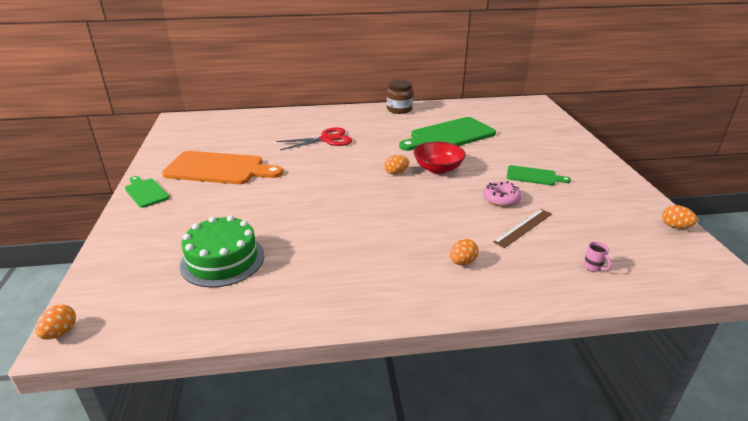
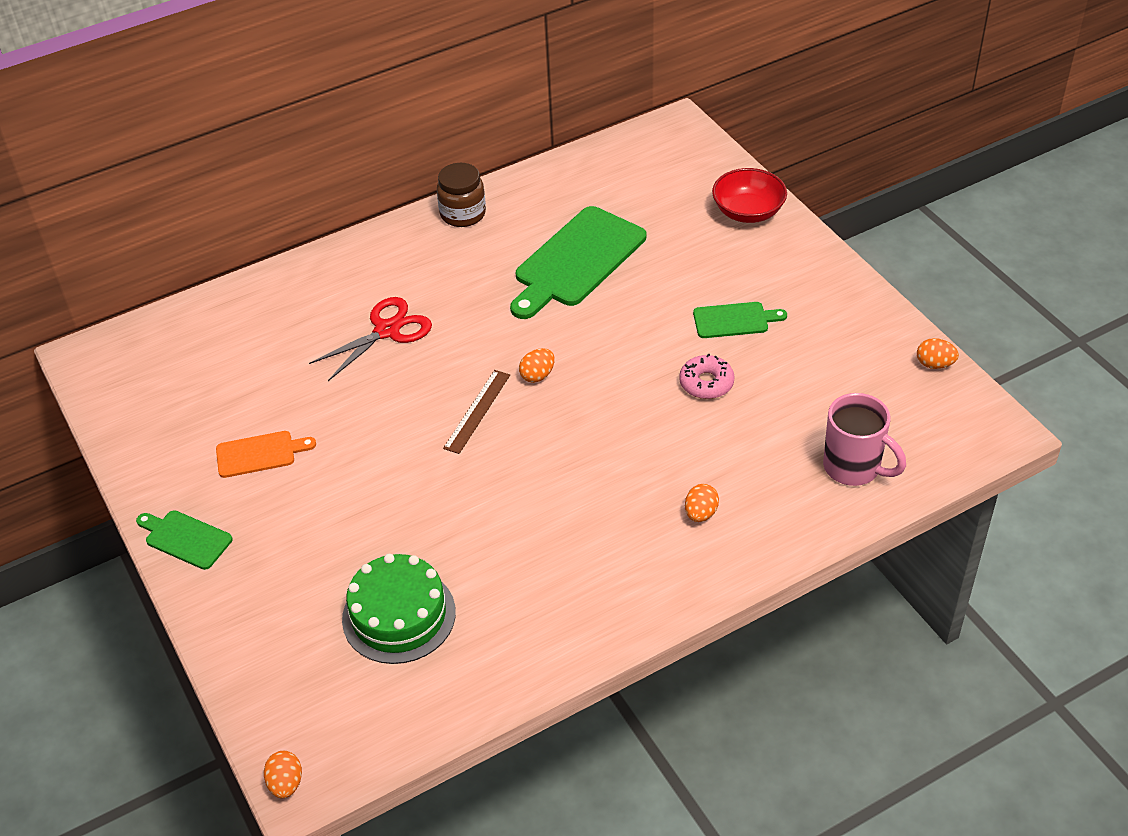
camera: 20 degrees left, 15 degrees up
orange cutting board [162,151,283,184] -> orange cutting board [216,431,316,478], size x0.51
red bowl [414,141,466,174] -> red bowl moved to [712,168,787,223]
brown ruler [493,209,552,248] -> brown ruler moved to [443,370,510,454]
pink mug [584,241,612,272] -> pink mug [823,393,906,486], size x2.45

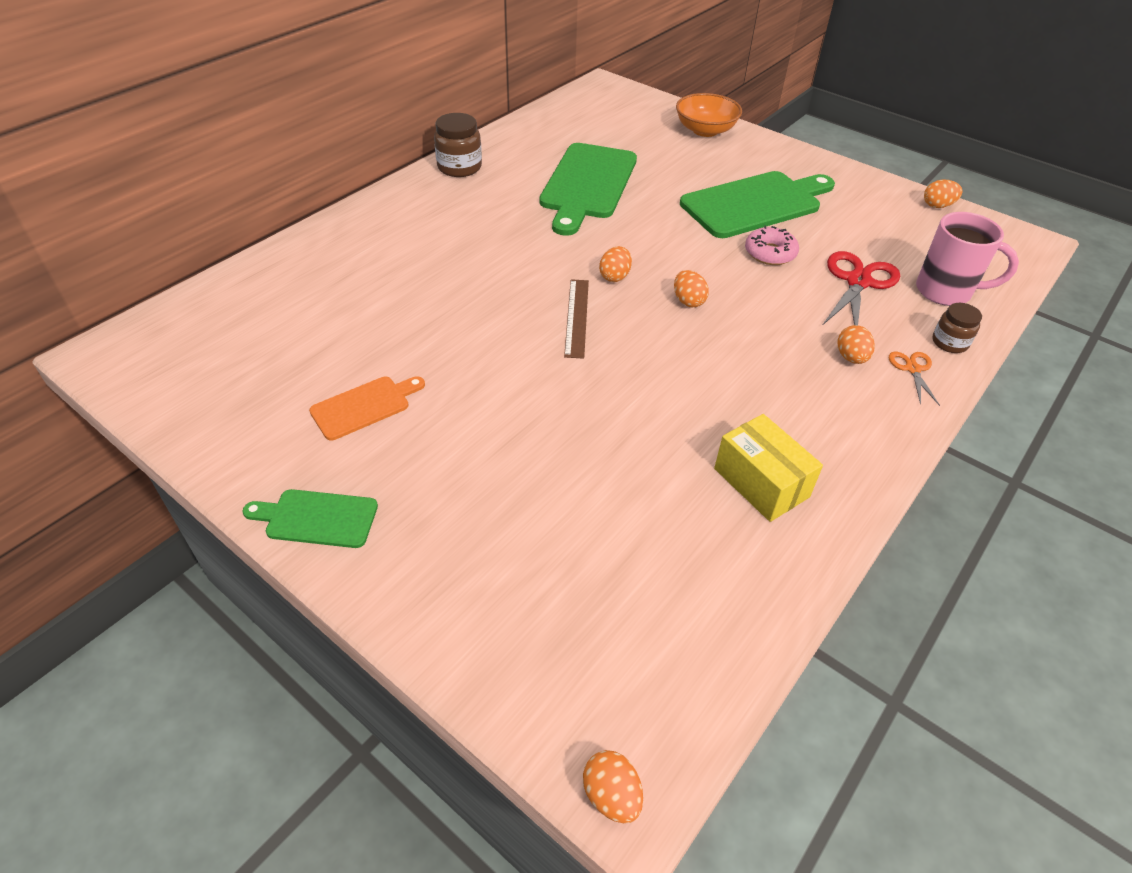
camera: 25 degrees left, 0 degrees up
red scissors [309,297,432,381] -> red scissors moved to [823,251,900,326]
green cake [342,554,456,664] -> none
green cutting board [693,302,787,338] -> green cutting board [680,171,835,238], size x1.94
red bowl [712,168,787,223] -> orange bowl [676,93,742,137]
none -> orange egg [674,270,709,307]
none -> yellow box [714,414,823,522]
none -> orange scissors [889,352,940,406]
none -> brown jar [932,303,982,353]

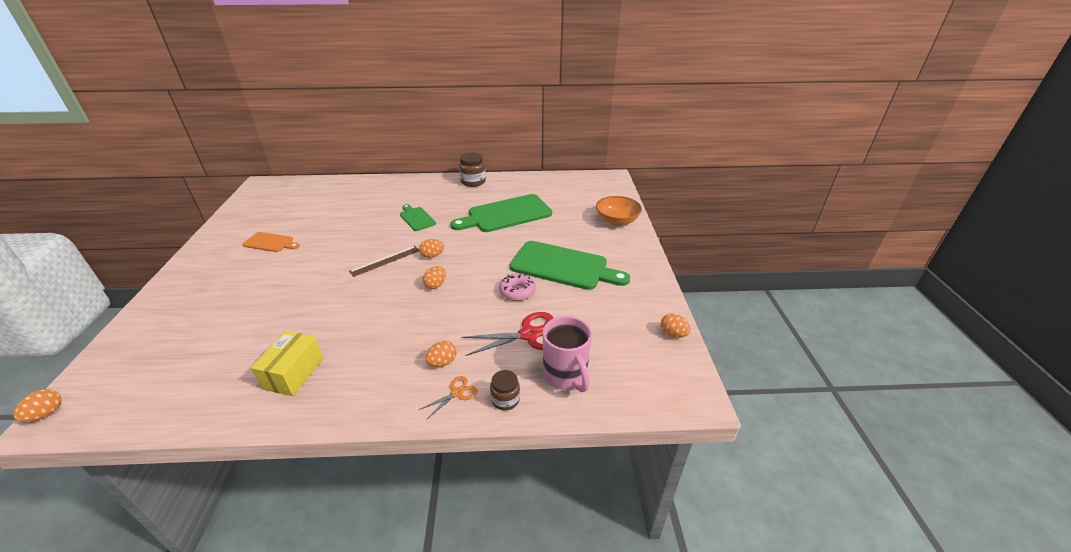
camera: 50 degrees right, 10 degrees down
green cutting board [242,489,378,548] -> green cutting board moved to [400,204,436,231]

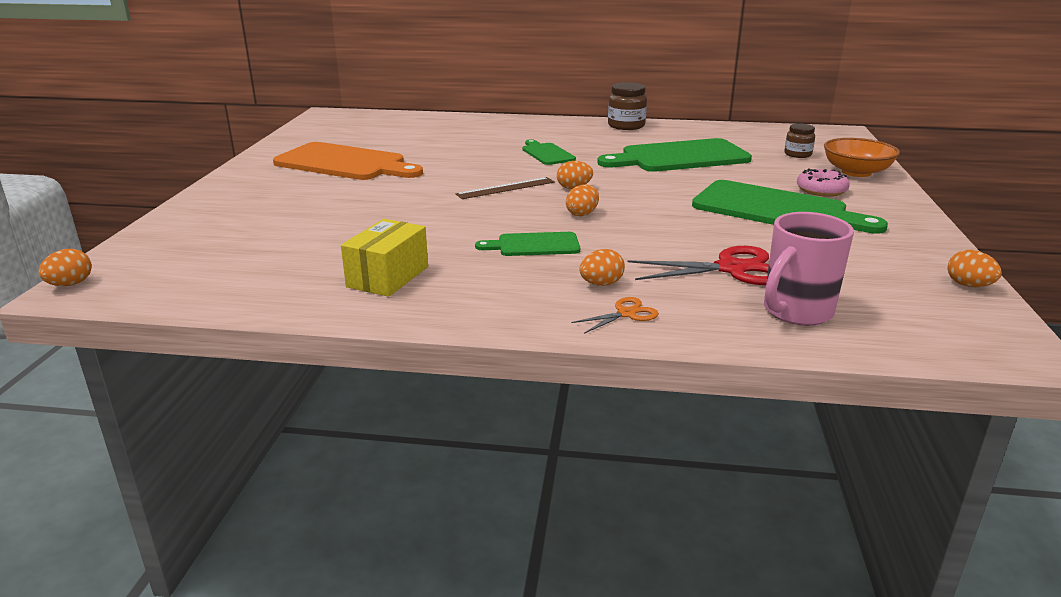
camera: 10 degrees right, 10 degrees down
orange cutting board [242,232,300,252] -> orange cutting board [273,142,423,180], size x1.94
brown jar [490,370,520,410] -> brown jar moved to [784,123,815,158]
pink donut [499,274,536,301] -> pink donut moved to [797,168,850,197]
pink mug [543,316,592,392] -> pink mug turned 60 degrees clockwise [764,212,854,326]
none -> green cutting board [475,232,580,256]

